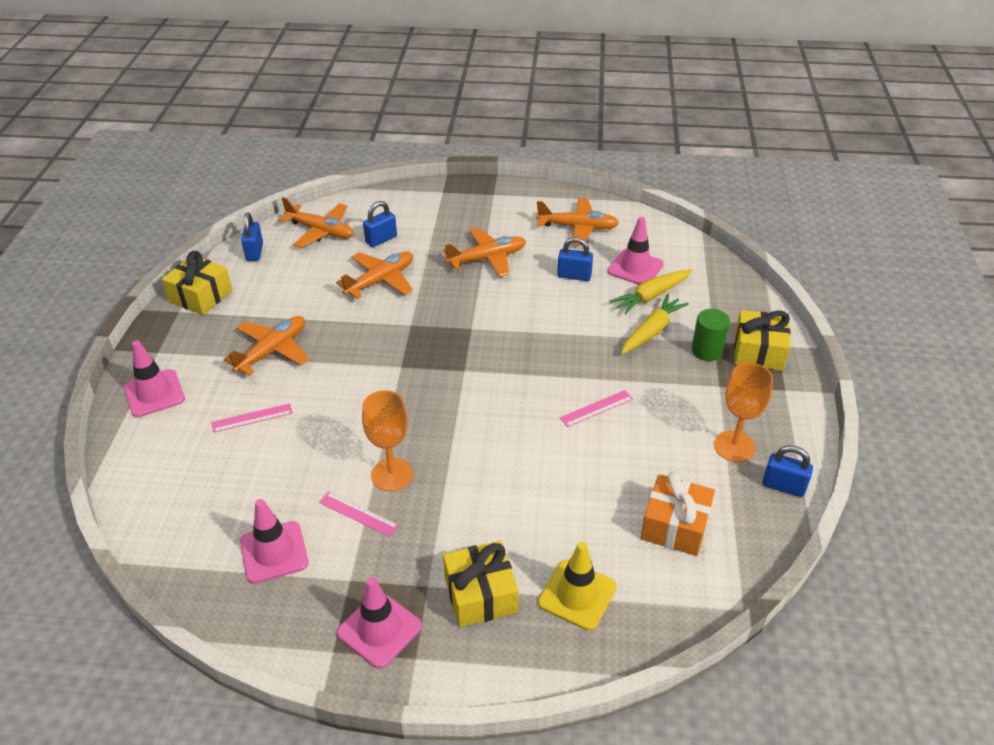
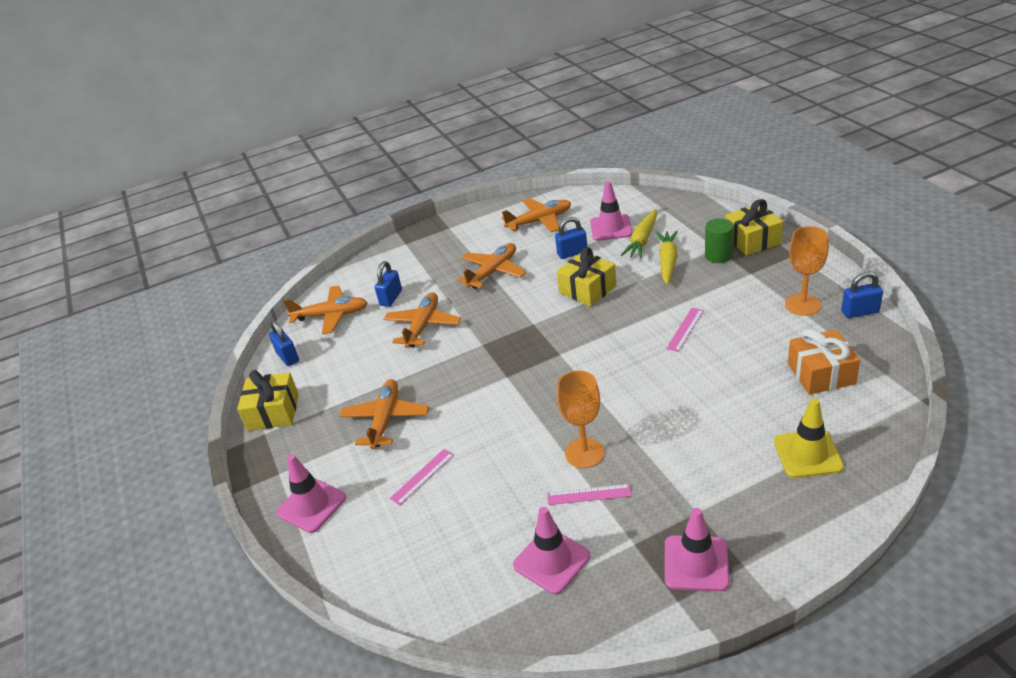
camera: 25 degrees left, 5 degrees down
yellow gift [443,541,519,627] -> yellow gift moved to [557,247,616,307]

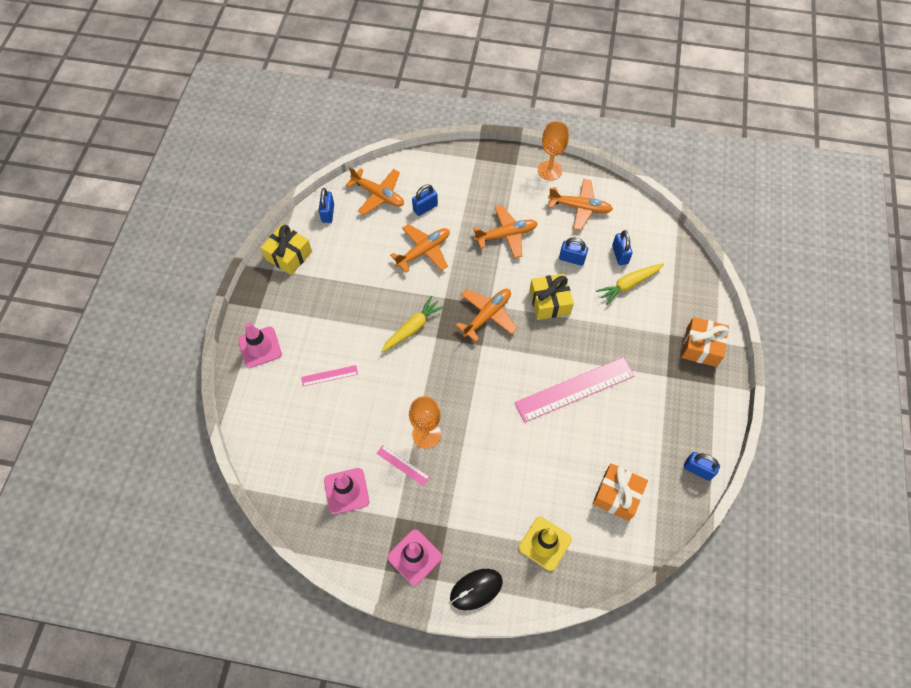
camera: 30 degrees right, 25 degrees up
orange plane [339,379,429,449] -> orange plane moved to [456,289,517,342]
pink traffic cone [590,181,633,241] -> blue padlock [612,230,633,265]
yellow carrot [656,231,678,285] -> yellow carrot moved to [381,295,445,352]
pink ruler [666,308,704,352] -> pink ruler [515,357,635,423], size x2.19
green cylinder [705,218,734,263] -> none
yellow gift [725,199,783,256] -> orange gift [681,317,729,367]
orange goblet [785,226,829,316] -> orange goblet moved to [538,121,569,181]
none -> black mouse [450,569,503,610]

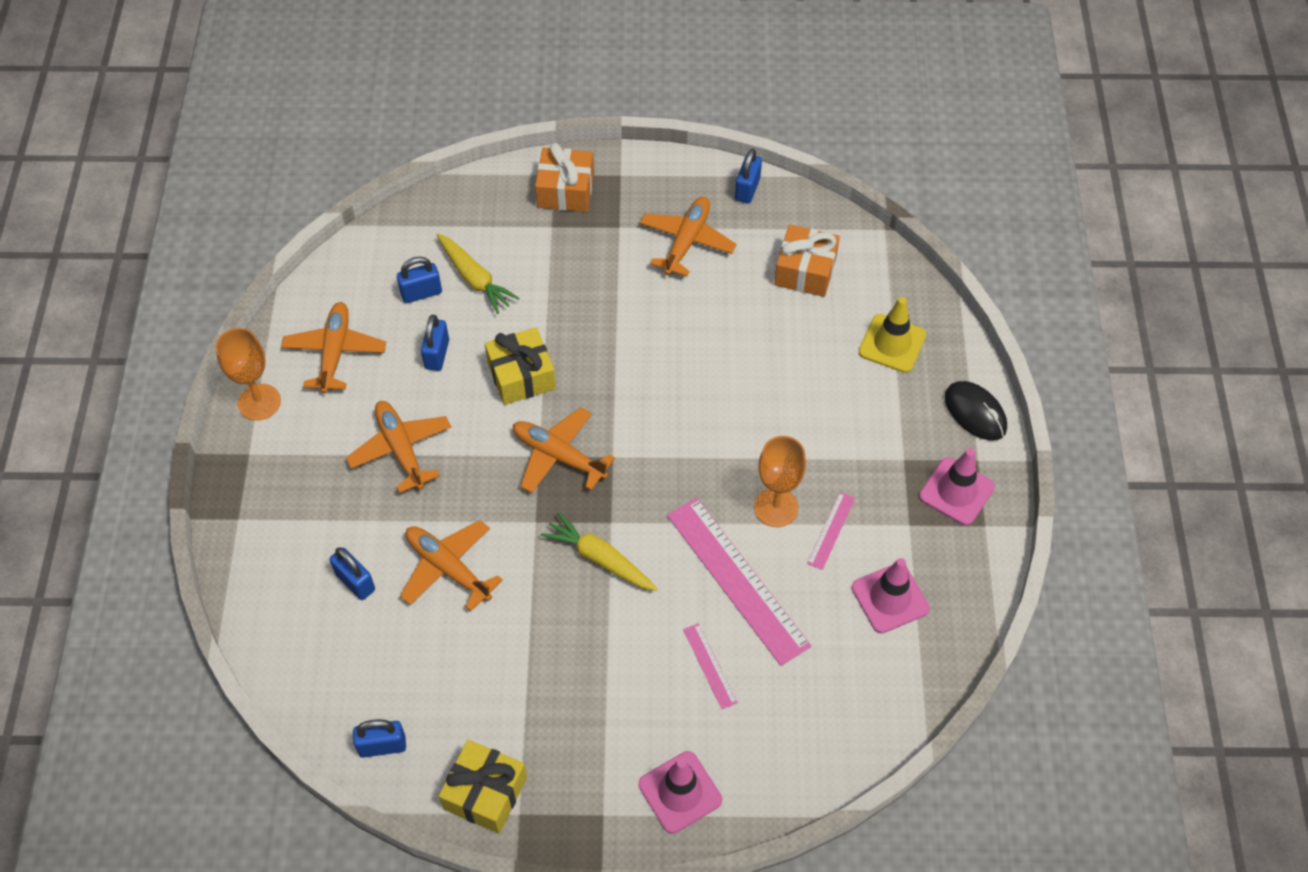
camera: 100 degrees left, 5 degrees down
orange plane [346,167,404,215] -> orange plane moved to [640,197,737,277]
pink ruler [515,357,635,423] -> pink ruler moved to [667,498,811,666]

